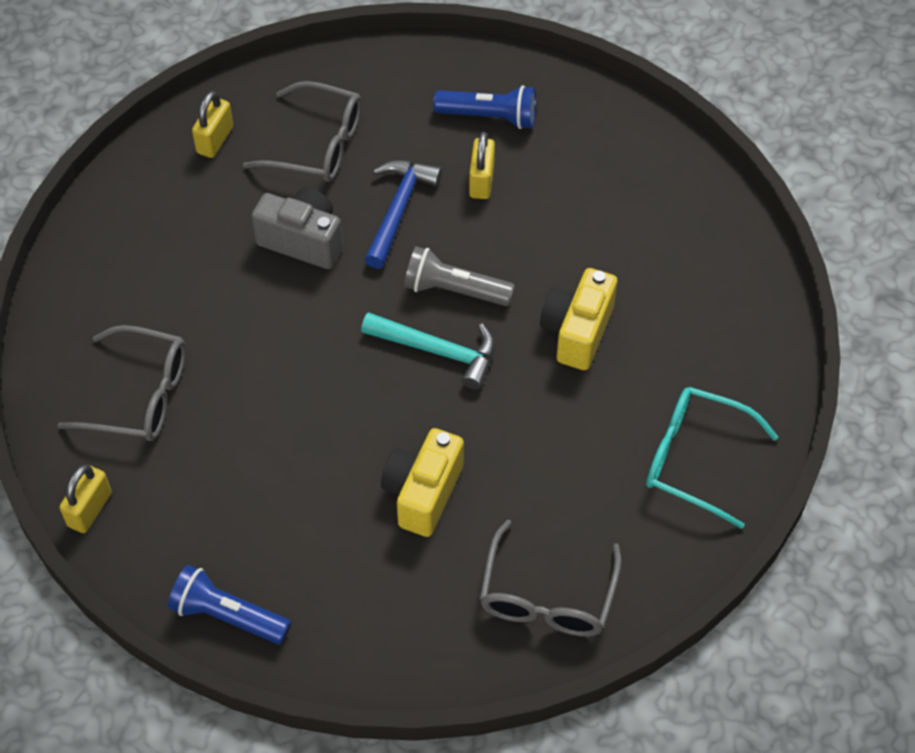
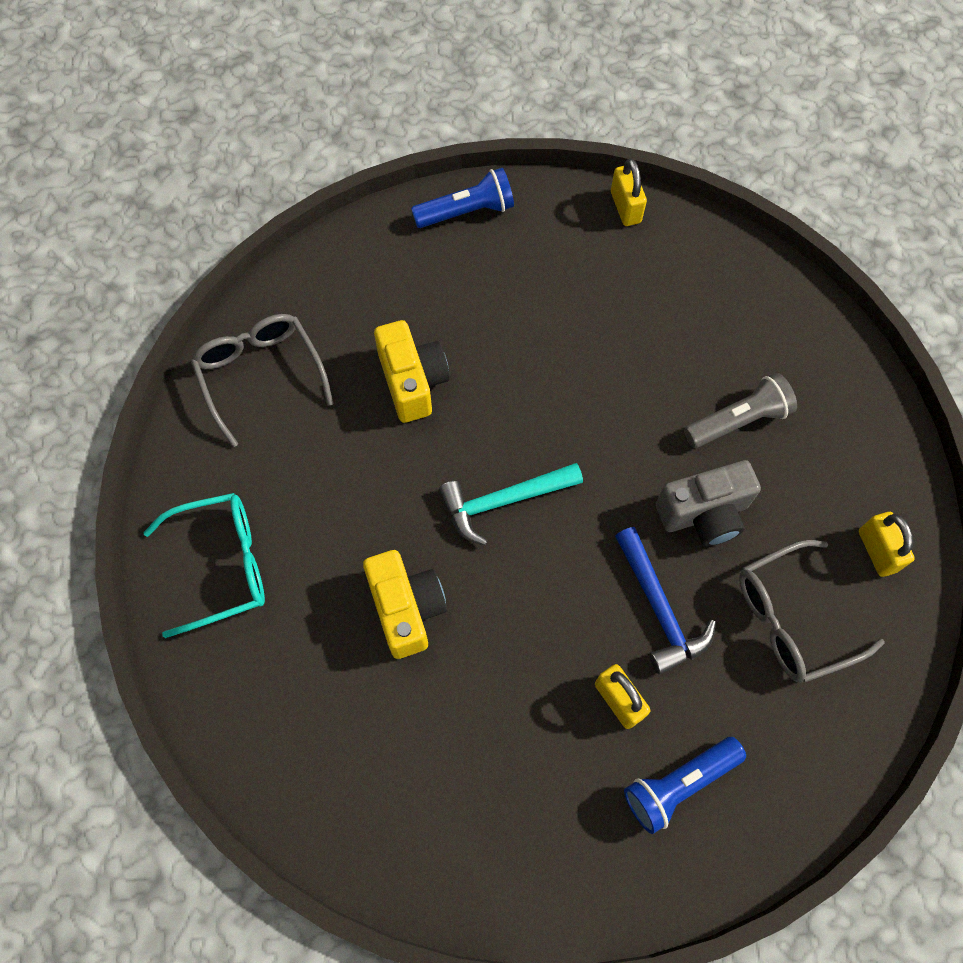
camera: 140 degrees right, 10 degrees up
grey glasses [57,325,186,441] -> none
grey flashlight [404,247,515,306] -> grey flashlight moved to [684,373,797,448]

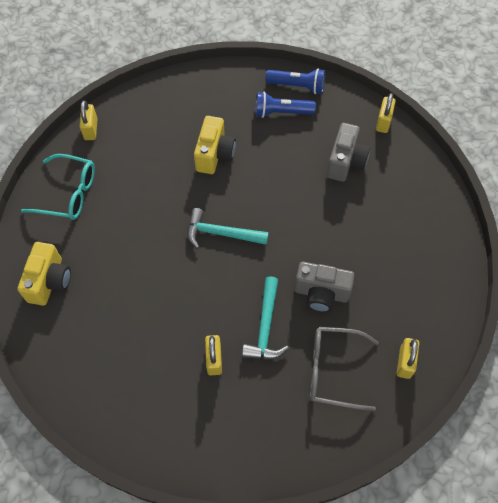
camera: 30 degrees right, 5 degrees down
grey glasses [191,314,334,447] -> none
yellow camera [363,550,447,659] -> yellow camera moved to [17,242,71,306]
blue hammer [615,527,716,674] -> turquoise hammer [242,276,289,360]
blue flashlight [624,737,746,834] -> blue flashlight moved to [255,92,316,118]
grey flashlight [684,373,797,448] -> none
none -> yellow padlock [79,100,98,140]
none -> grey camera [327,123,370,182]

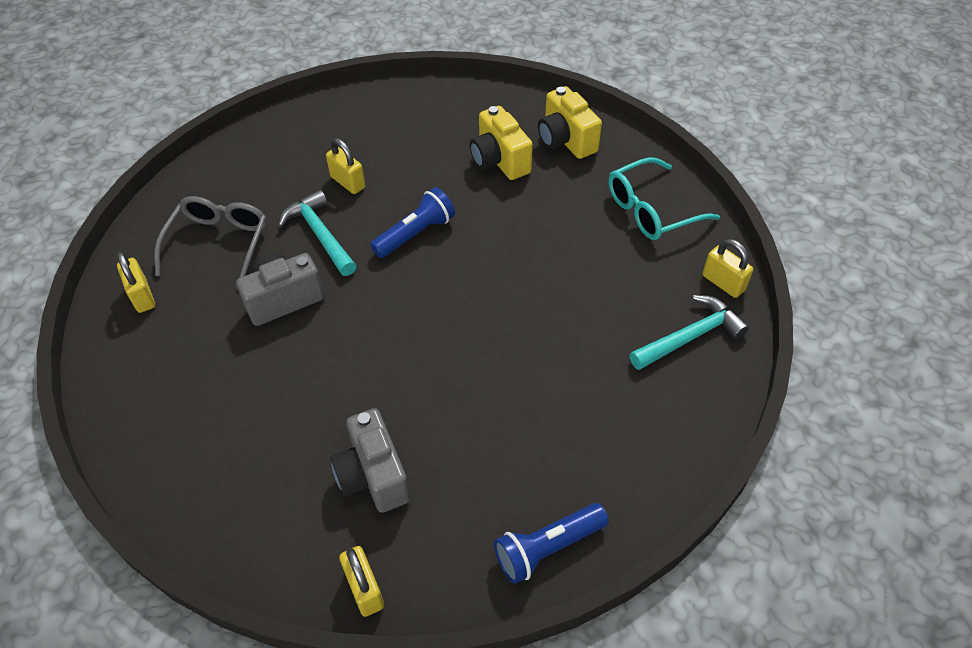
camera: 140 degrees right, 10 degrees down
turquoise hammer [187,208,269,249] -> turquoise hammer moved to [629,295,749,370]
yellow camera [194,116,236,174] -> yellow camera moved to [470,106,533,180]
blue flashlight [255,92,316,118] -> blue flashlight moved to [370,187,455,258]
grey glasses [310,327,379,411] -> grey glasses turned 45 degrees counterclockwise [154,196,267,278]

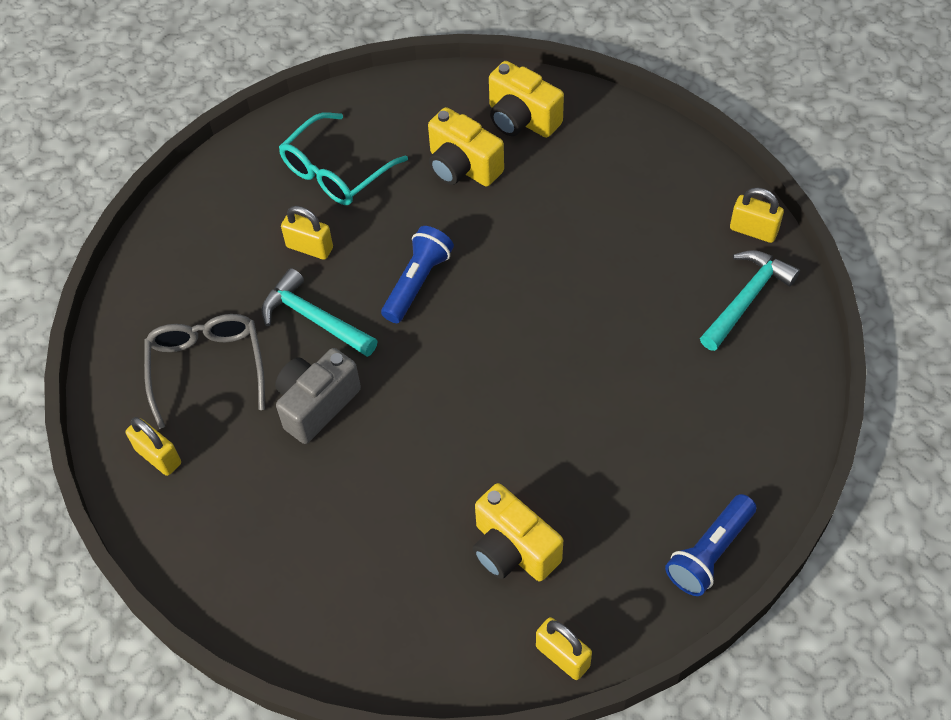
camera: 20 degrees left, 5 degrees up
grey camera [330,408,410,513] -> yellow camera [473,483,563,581]
turquoise glasses [608,157,720,240] -> turquoise glasses moved to [279,112,408,205]

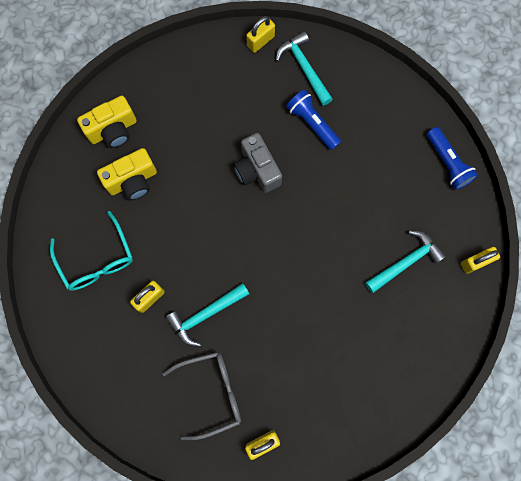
camera: 70 degrees left, 20 degrees up
grey glasses [144,314,265,429] -> grey glasses turned 150 degrees clockwise [163,352,241,440]
grey camera [275,348,361,444] -> grey camera moved to [233,133,282,193]
blue flashlight [381,226,454,323] -> blue flashlight moved to [286,90,341,150]
yellow camera [473,483,563,581] -> turquoise hammer [365,230,446,293]

